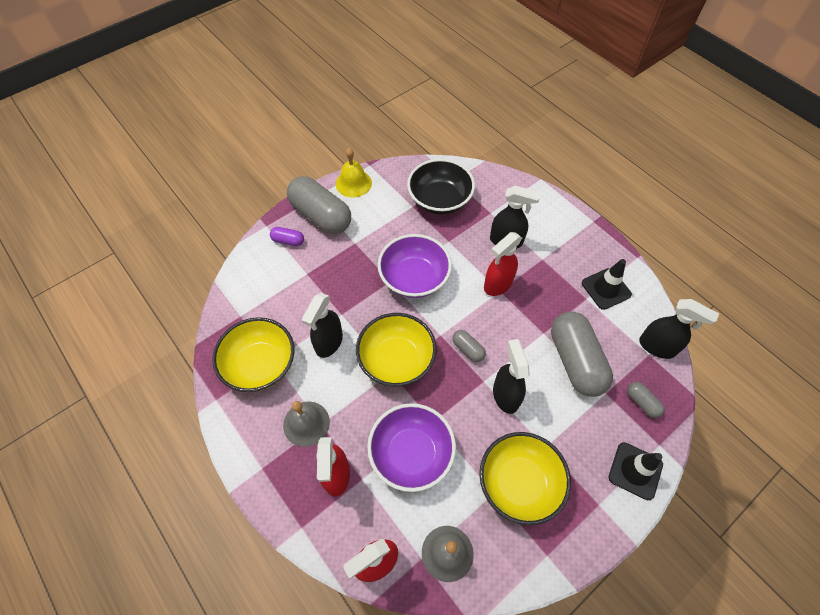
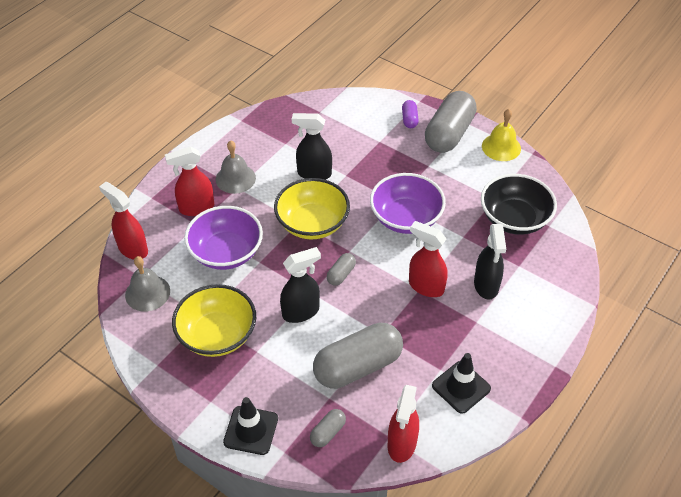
camera: 75 degrees right, 10 degrees down
yellow bowl [212,317,295,392] -> none
black spray bottle [639,299,719,359] -> red spray bottle [388,385,419,463]

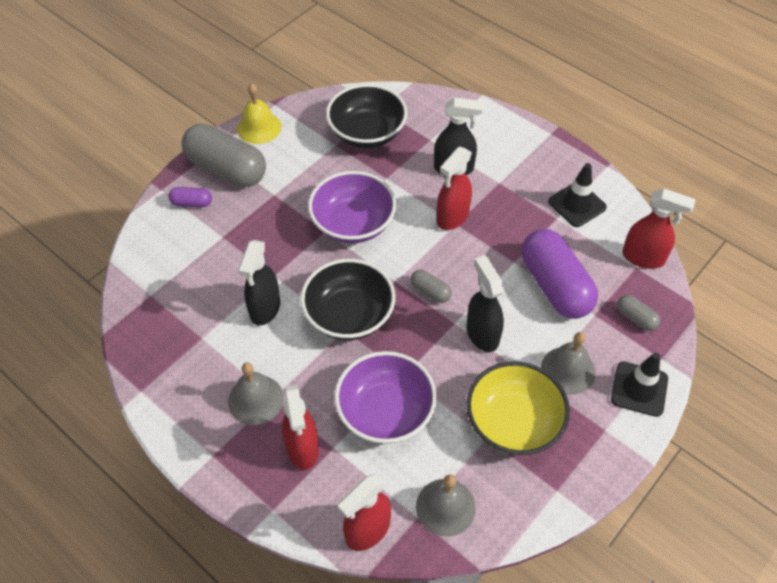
camera: 85 degrees left, 5 degrees up
yellow bowl [274,178,350,240] -> black bowl [300,259,395,340]
grey capsule [313,323,403,389] -> purple capsule [521,229,598,319]
none -> grey bell [541,332,596,395]

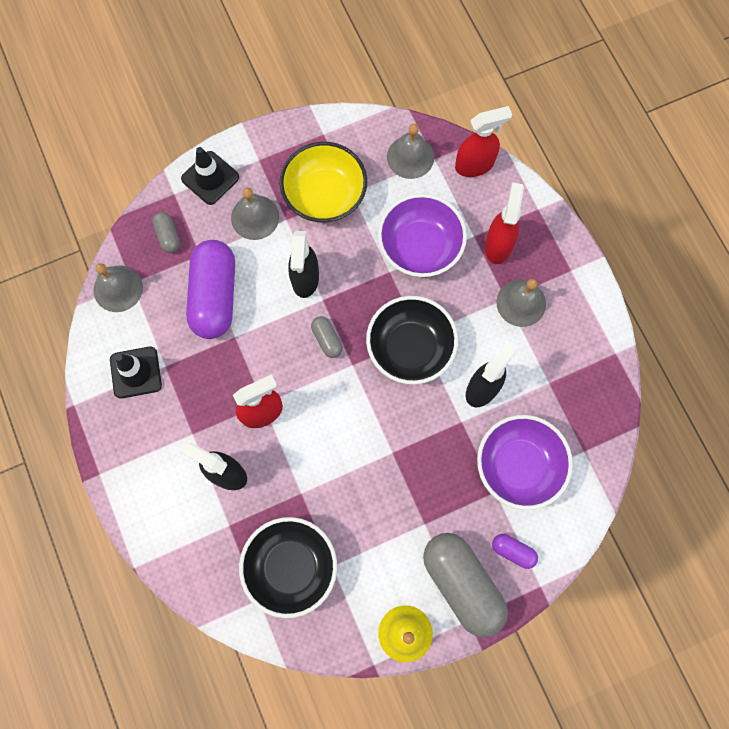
camera: 155 degrees left, 20 degrees up
purple bowl [308,171,396,244] -> purple bowl moved to [477,415,573,510]
red spray bottle [622,189,696,269] -> grey bell [94,263,143,312]

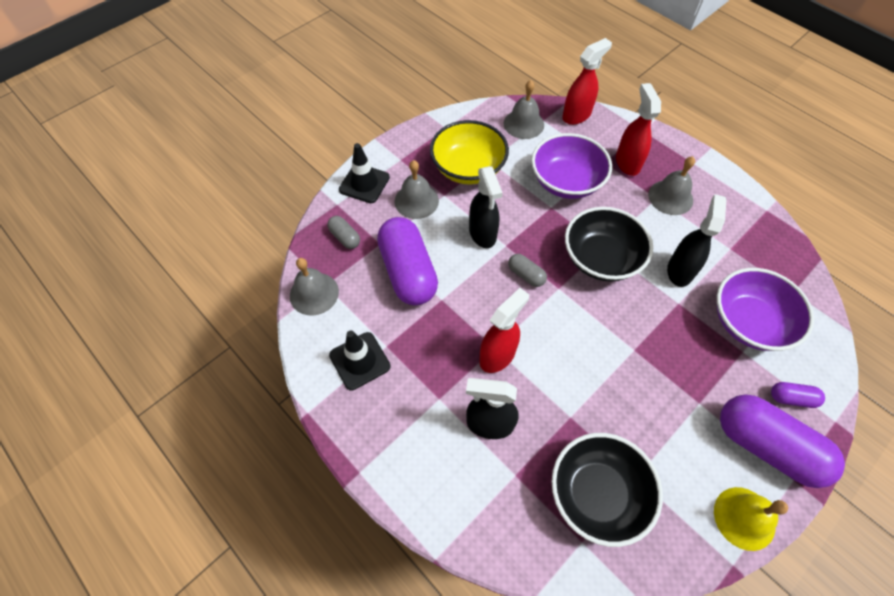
camera: 20 degrees left, 15 degrees down
grey capsule [423,533,508,637] -> purple capsule [720,394,845,488]

